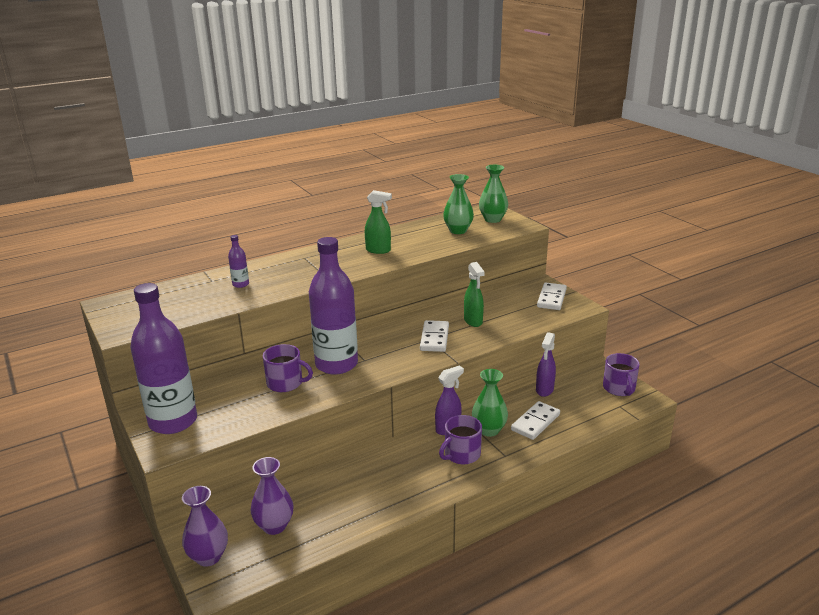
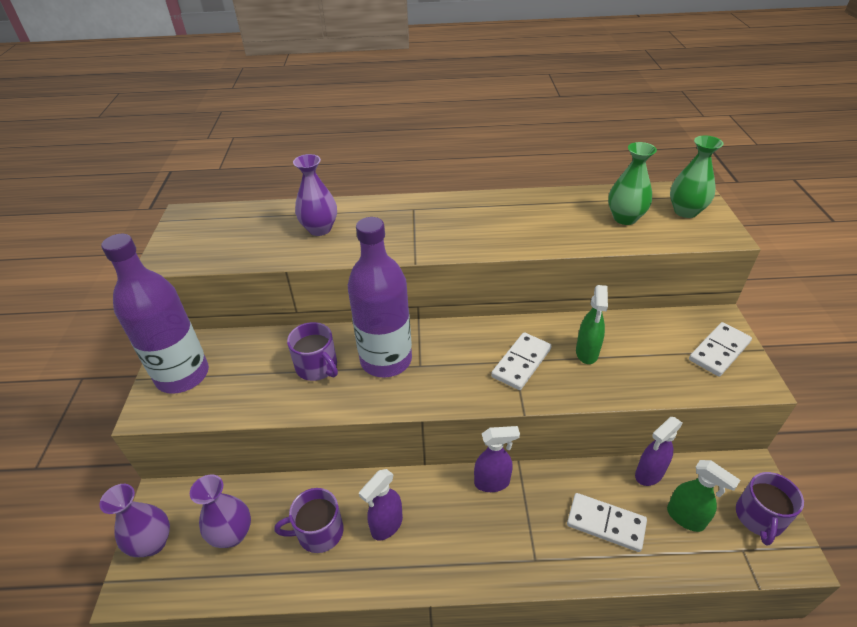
camera: 30 degrees right, 15 degrees up
purple bottle [228,235,249,288] -> purple vase [293,154,337,236]
green spray bottle [365,190,392,254] -> green spray bottle moved to [667,460,740,532]
purple mug [439,415,482,465] -> purple mug moved to [274,488,344,553]
green vase [472,369,508,437] -> none
white domino [511,401,560,440] -> white domino turned 45 degrees clockwise [567,493,647,552]
none -> purple spray bottle [359,469,403,541]

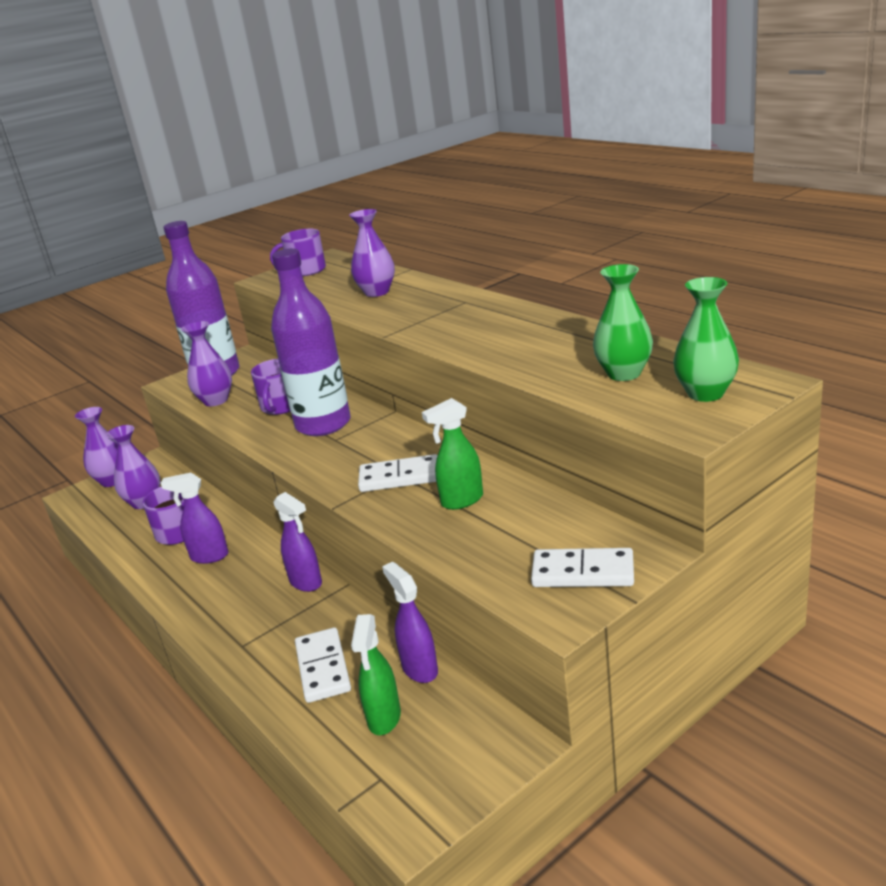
camera: 55 degrees right, 15 degrees down
purple spray bottle [635,417,683,486] -> purple spray bottle turned 45 degrees clockwise [382,562,438,683]
purple mug [736,472,804,546] -> purple mug moved to [270,229,326,276]
none -> purple vase [181,321,232,406]

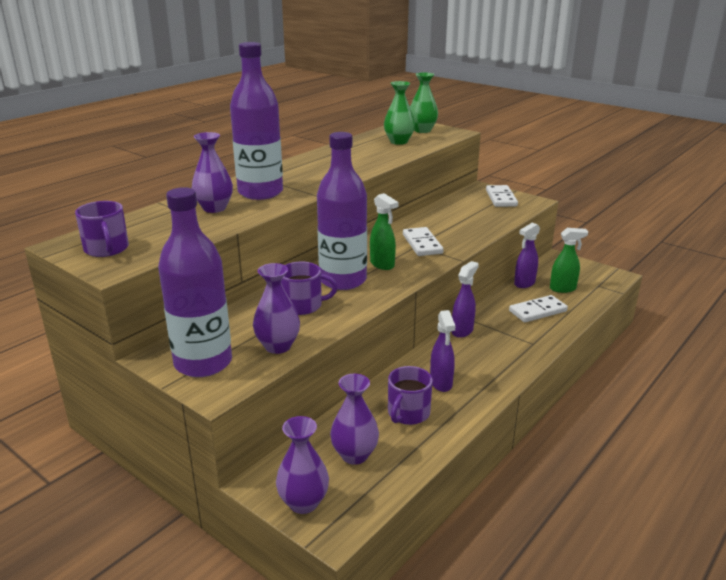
camera: 105 degrees left, 0 degrees up
green spray bottle [422,398,483,510] -> green spray bottle moved to [370,193,399,270]
none -> purple bottle [230,42,283,200]

